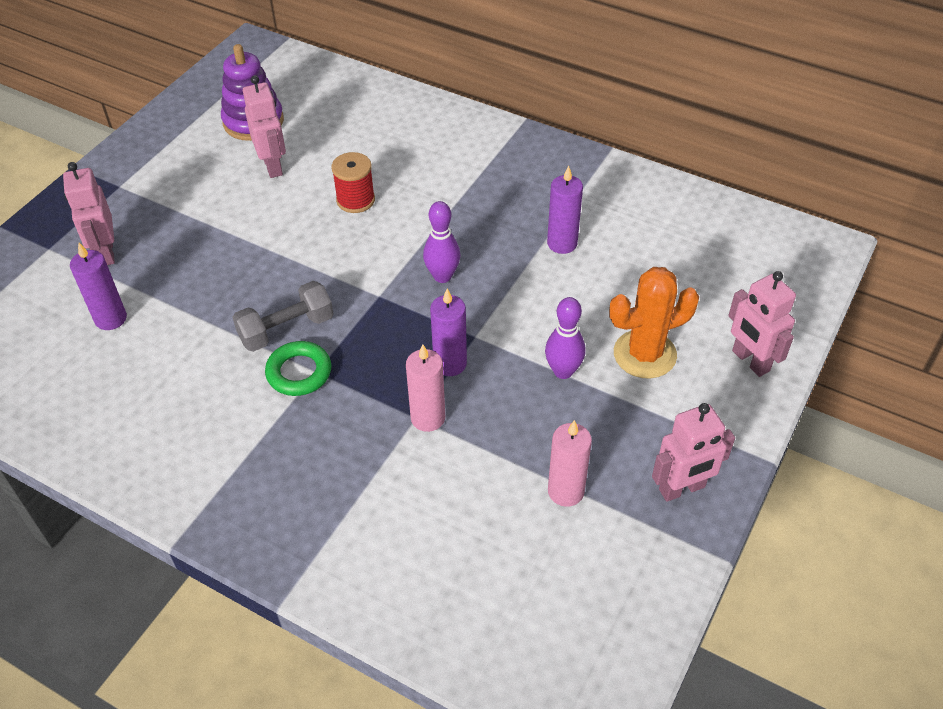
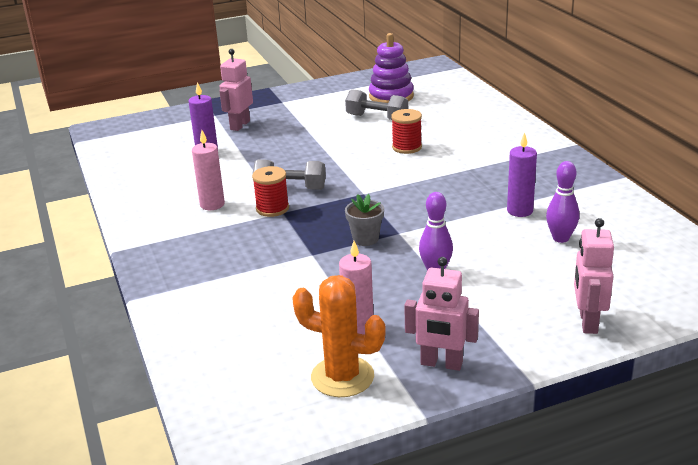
camera: 40 degrees right, 20 degrees down
pink robot [243,75,286,178] -> grey dumbbell [345,89,408,120]
green ring [265,341,331,396] -> red spool [252,166,289,217]
pink candle [406,344,445,432] -> pink candle moved to [192,130,225,210]
purple bowling pin [423,201,461,283] -> purple bowling pin moved to [546,161,579,243]
purple candle [430,289,467,376] -> grey flower pot [345,194,384,246]
orange cactus [609,267,699,379] -> orange cactus moved to [292,275,386,397]

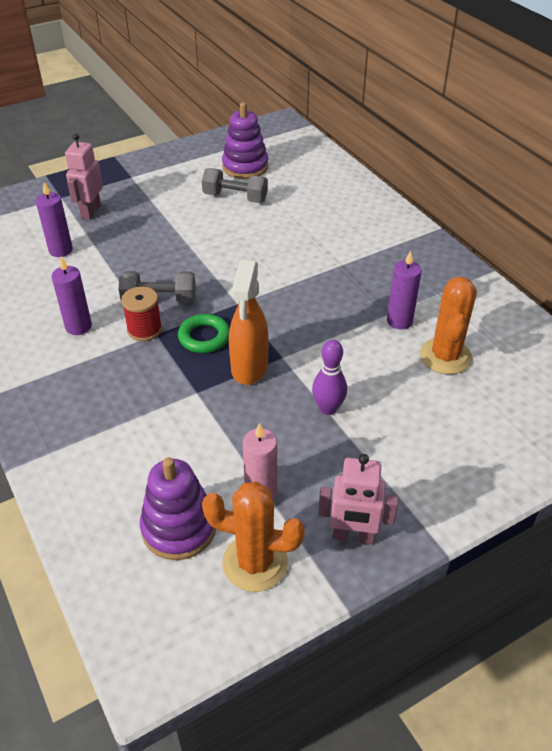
camera: 10 degrees left, 15 degrees up
pink candle [192,130,225,210] -> purple candle [52,257,92,335]
grey flower pot [345,194,384,246] -> orange spray bottle [229,260,268,385]
red spool [391,109,422,154] -> none
purple bowling pin [546,161,579,243] -> orange cactus [420,276,477,374]
pink robot [574,218,614,334] -> none
none -> purple stacking toy [140,457,216,560]
none -> green ring [178,314,230,353]

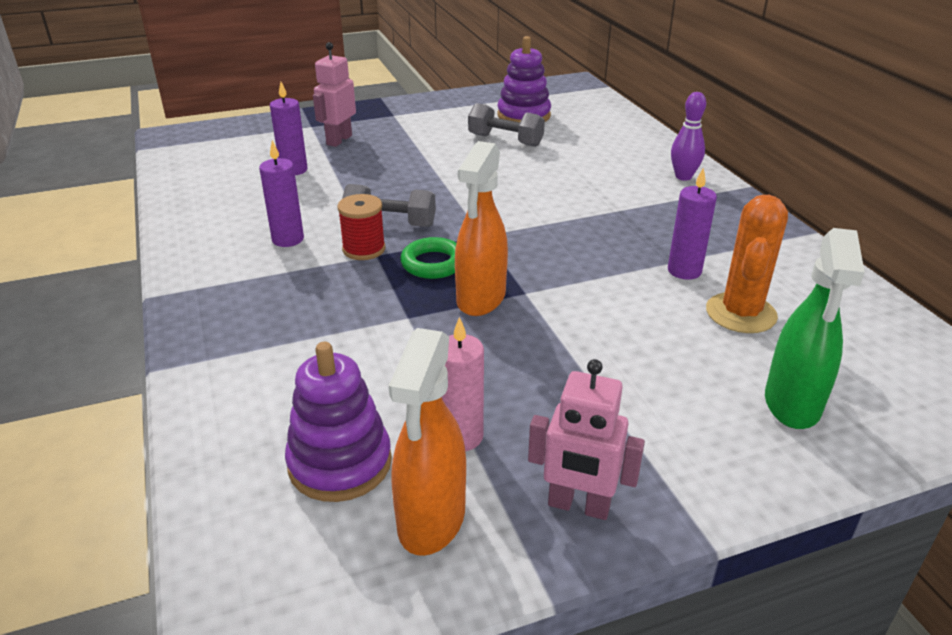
camera: 10 degrees right, 10 degrees down
orange cactus [202,481,305,592] -> orange spray bottle [389,328,466,556]
purple bowling pin [312,340,347,415] -> purple bowling pin moved to [671,92,706,181]
none -> green spray bottle [765,228,865,429]

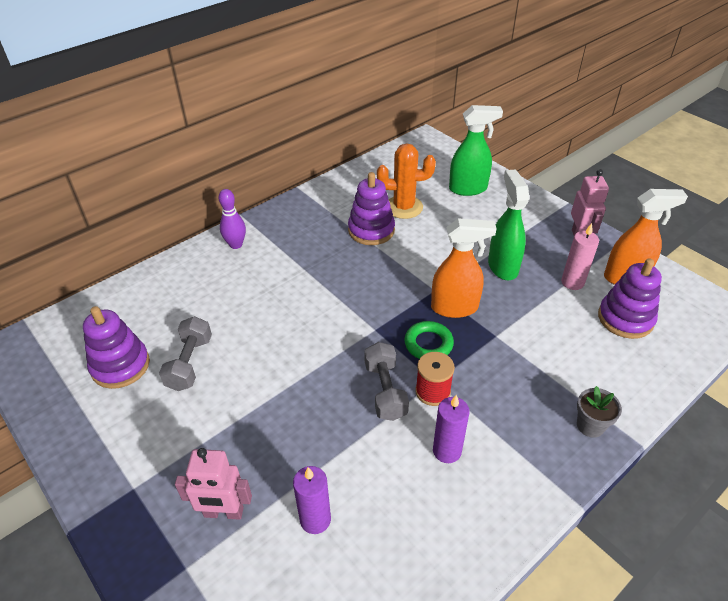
camera: 110 degrees left, 10 degrees up
purple candle [668,168,717,280] -> purple stacking toy [348,172,395,245]
none -> green spray bottle [488,169,529,280]
none -> grey flower pot [577,386,622,438]

